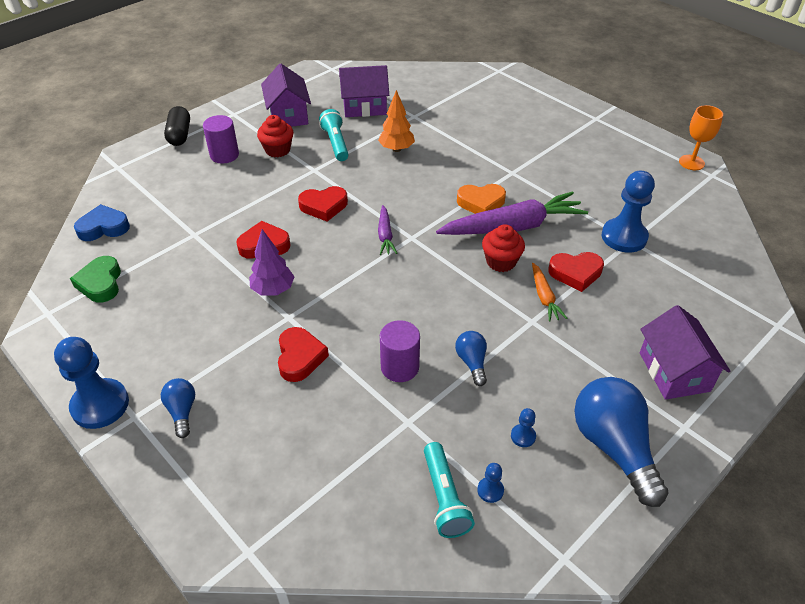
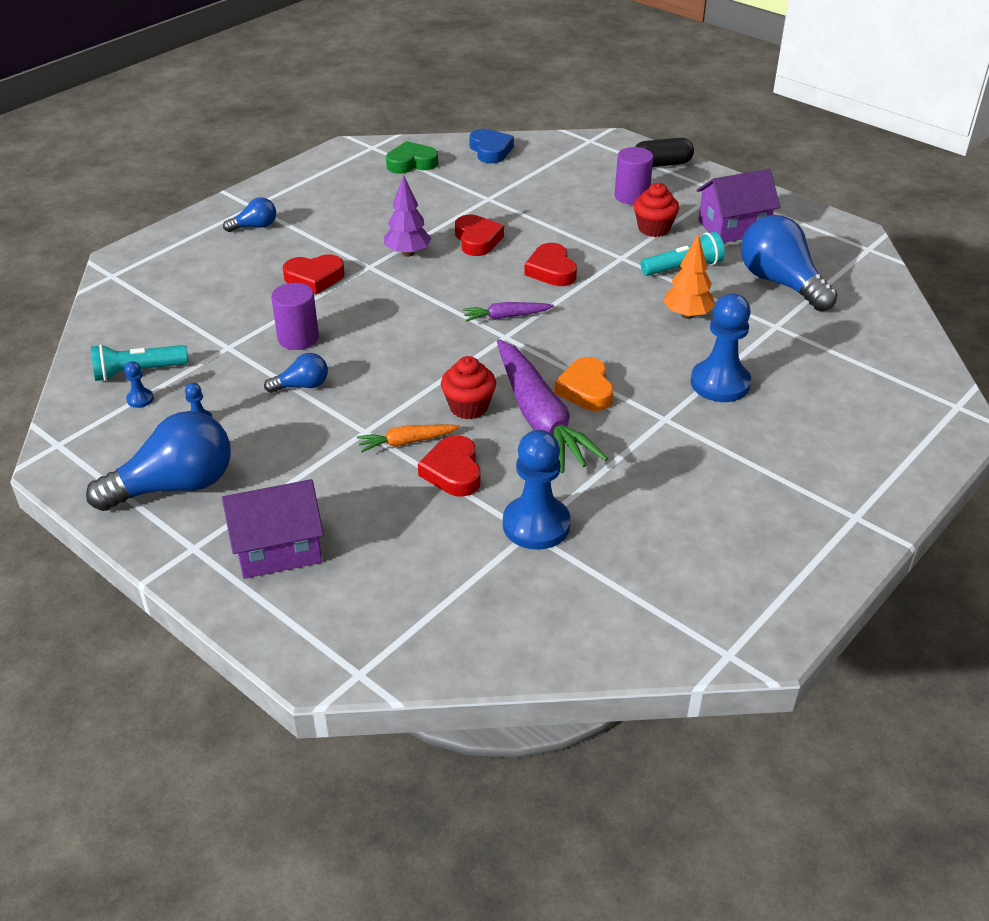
camera: 85 degrees right, 5 degrees down
blue pawn [54,337,129,429] -> blue pawn moved to [690,294,751,402]
purple house [339,65,389,117] -> blue light bulb [741,215,837,311]
orange goblet [679,105,723,170] -> none

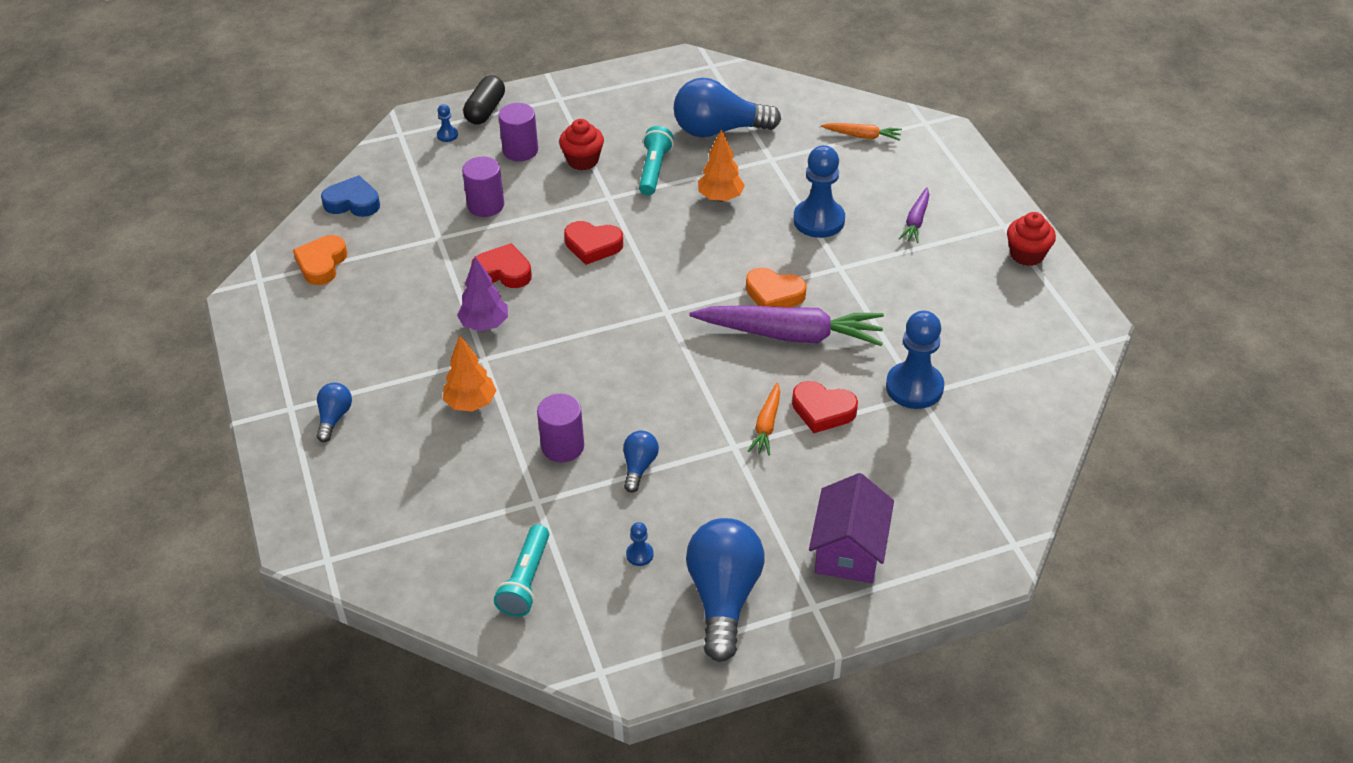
camera: 60 degrees left, 5 degrees up
blue pawn [124,361,154,408] -> blue pawn moved to [437,104,458,142]
red heart [283,254,345,294] -> orange tree [443,336,497,412]
green heart [386,141,438,174] -> orange heart [293,235,348,285]
red cupcake [441,356,496,419] -> red cupcake moved to [1007,212,1056,266]
purple carrot [463,302,554,322] -> purple carrot moved to [899,187,929,243]
purple house [697,169,780,243] -> none
none -> purple cylinder [462,157,504,217]
none -> orange carrot [821,123,902,141]

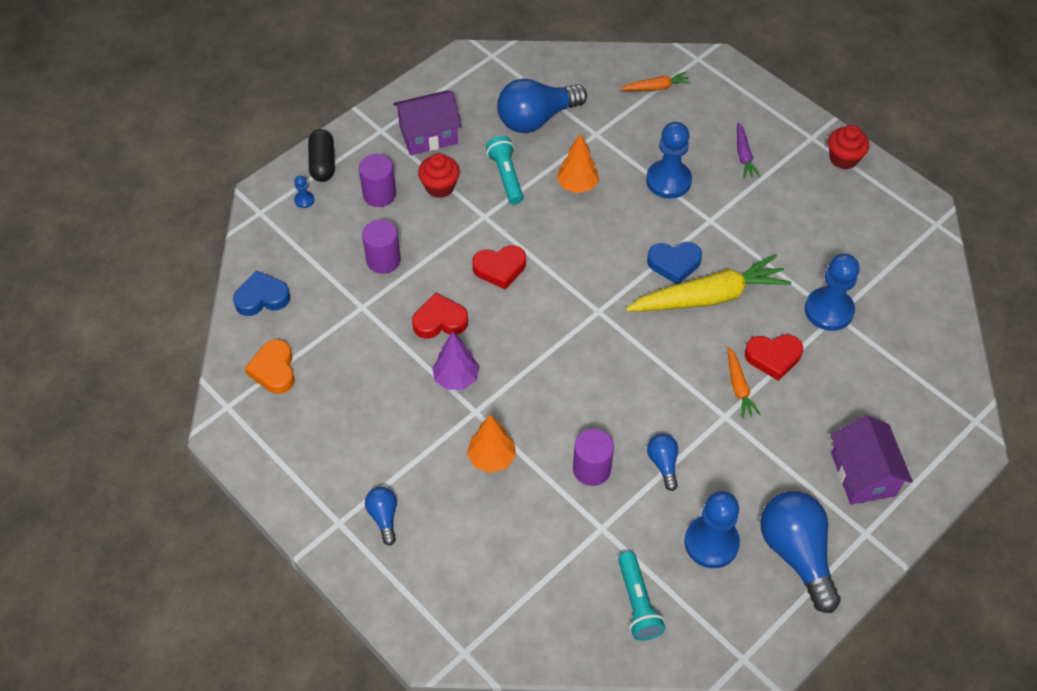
camera: 25 degrees left, 10 degrees up
blue pawn [626,522,654,566] -> blue pawn [684,491,740,568], size x2.30
purple carrot [689,305,884,346] -> yellow carrot [626,254,791,311]
orange heart [746,268,807,307] -> blue heart [647,242,702,284]
none -> purple house [393,91,461,155]

